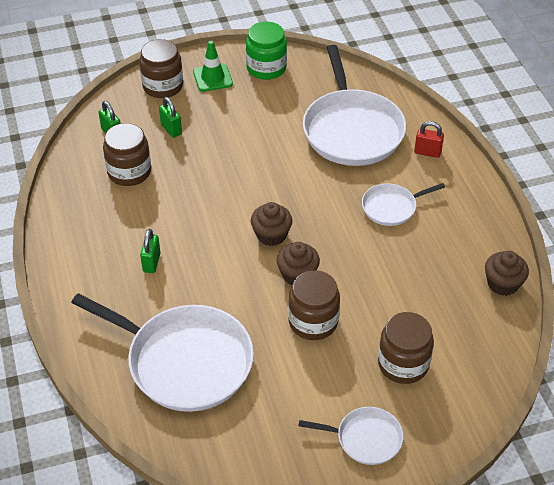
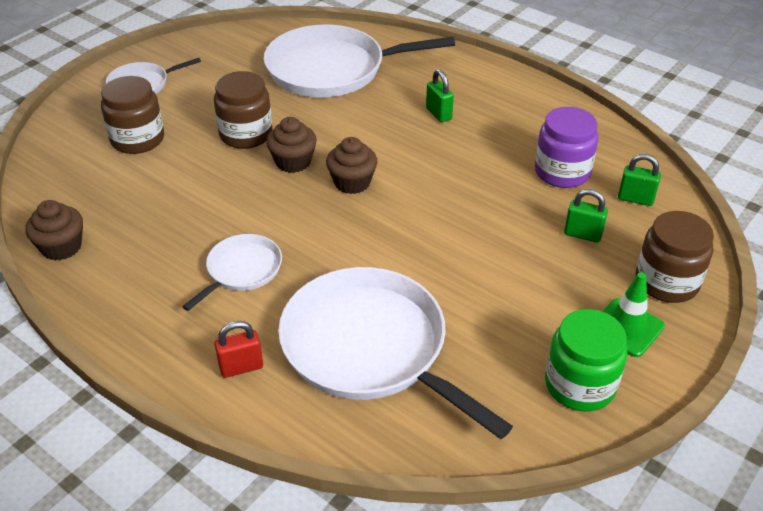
camera: 145 degrees right, 5 degrees down
brown jar [103,123,151,186] -> purple jar [535,107,598,188]

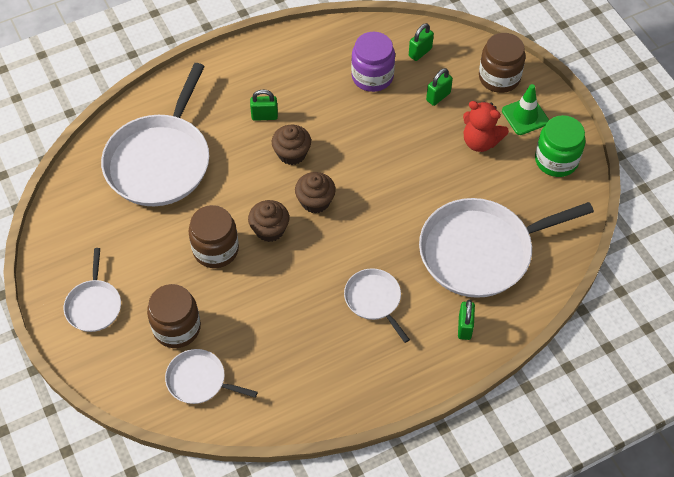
camera: 65 degrees left, 15 degrees up
brown cupcake [26,200,83,261] -> brown cupcake moved to [272,125,311,165]
red padlock [215,321,263,378] -> green padlock [458,299,475,340]
none -> white pan [165,349,258,404]
none -> red teddy bear [463,101,509,152]

